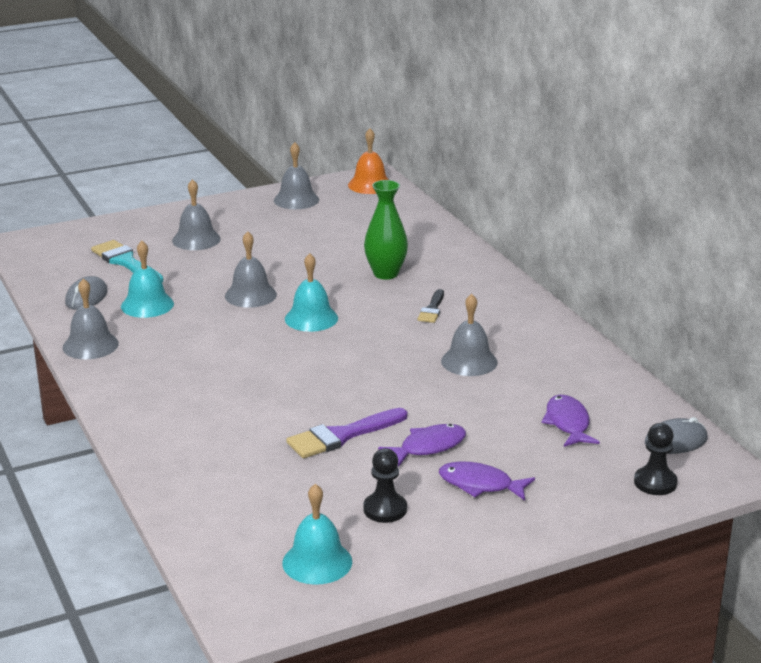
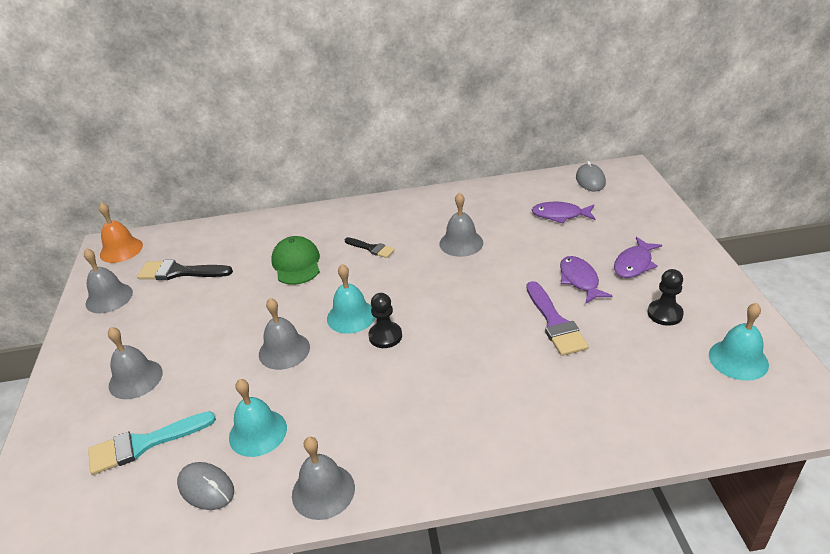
camera: 70 degrees left, 10 degrees up
green vase [364,180,408,280] -> green cap [271,236,320,285]
black pawn [634,423,677,495] -> black pawn moved to [368,293,402,348]
none -> black brush [137,260,233,280]

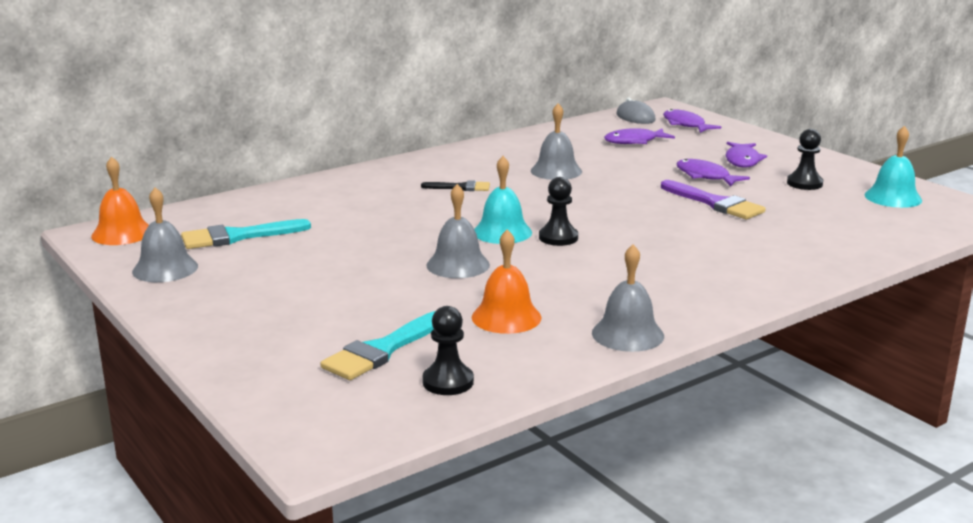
camera: 30 degrees left, 15 degrees down
grey bell [108,327,163,399] -> none
black brush [137,260,233,280] -> turquoise brush [181,219,311,249]
grey mouse [177,462,234,510] -> none
turquoise bell [229,379,287,457] -> orange bell [472,229,541,334]
green cap [271,236,320,285] -> none
none -> black pawn [422,306,474,395]
none -> purple fish [663,109,721,133]

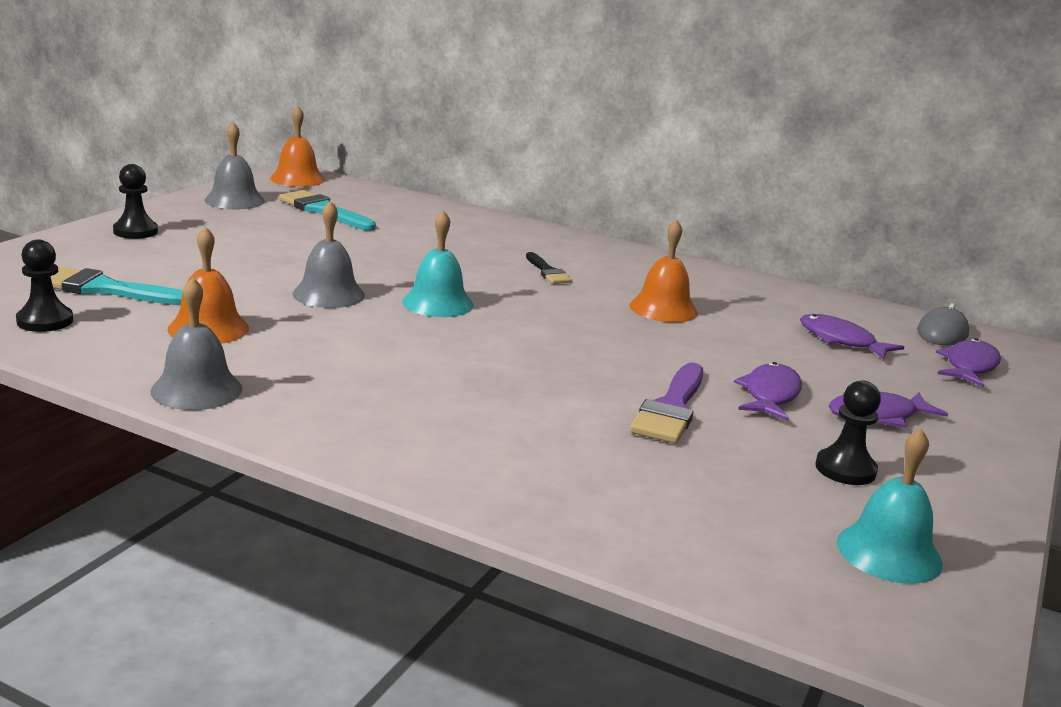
camera: 60 degrees right, 0 degrees up
grey bell [531,103,582,180] -> orange bell [629,219,698,323]
black pawn [539,177,578,246] -> black pawn moved to [113,164,158,239]

